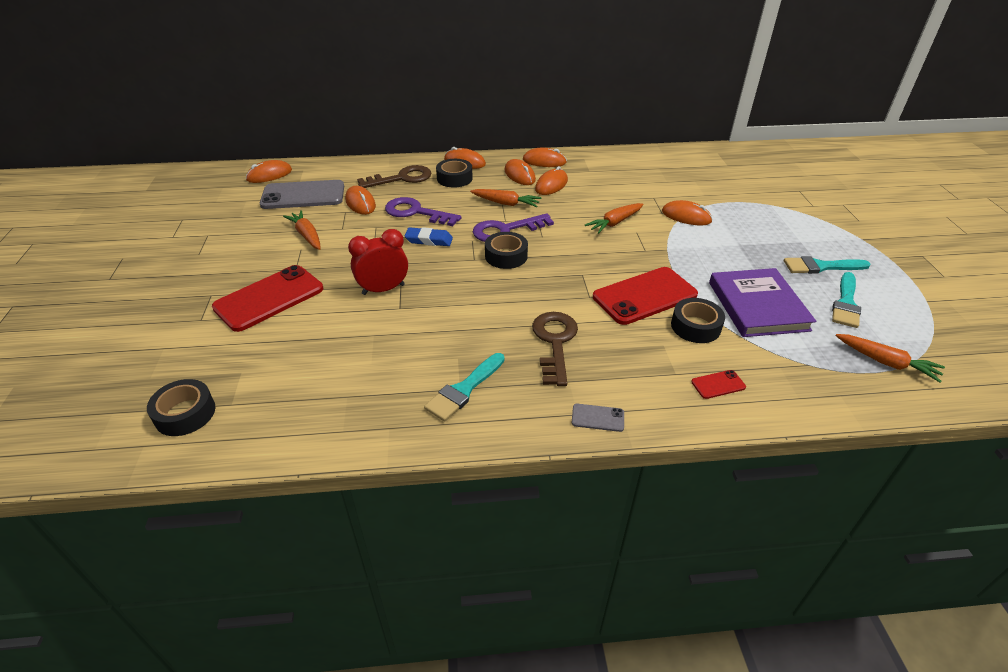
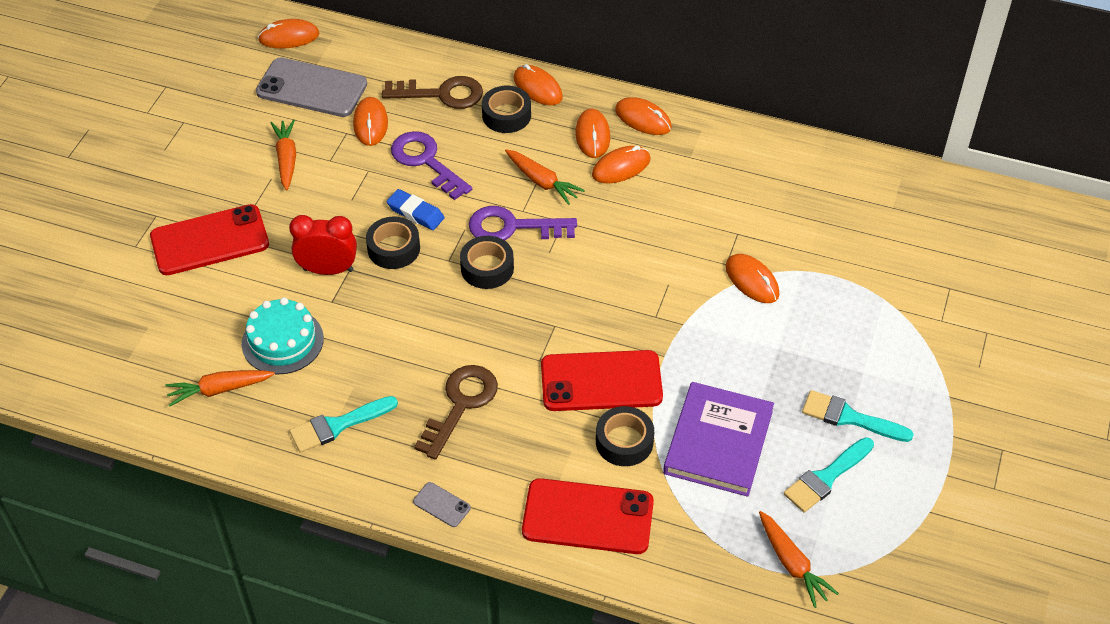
camera: 25 degrees right, 10 degrees up
black tape [147,379,215,436] -> black tape moved to [366,216,420,269]
orange carrot [585,203,643,234] -> orange carrot moved to [165,370,275,406]
red phone [691,370,746,399] -> red phone [522,478,654,554], size x2.33
none -> turquoise cake [242,297,324,374]

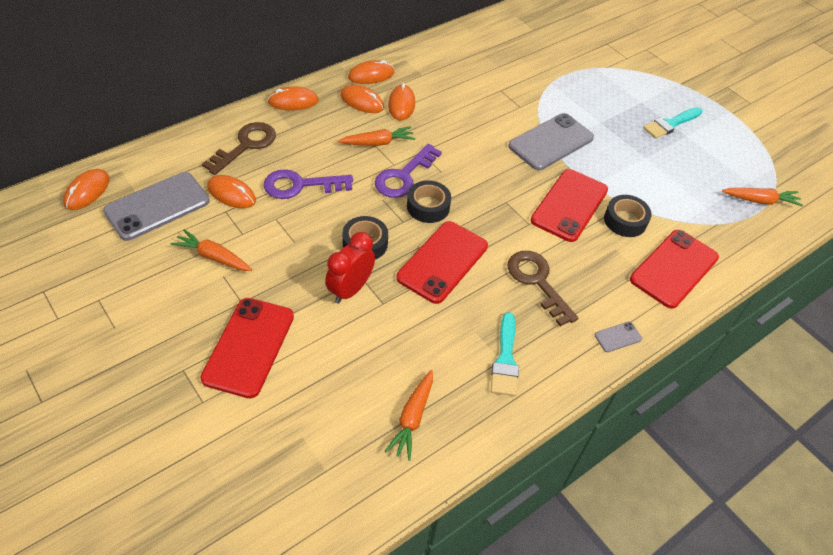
camera: 60 degrees left, 0 degrees up
turquoise cake [242,297,324,374] -> none
blue eraser [387,189,445,230] -> none
black tape [482,86,531,133] -> none
purple book [663,382,774,497] -> none
orange mouse [725,254,779,303] -> none
turquoise brush [784,437,874,513] -> none
none -> red phone [396,221,488,304]
none -> grey phone [508,113,594,170]

